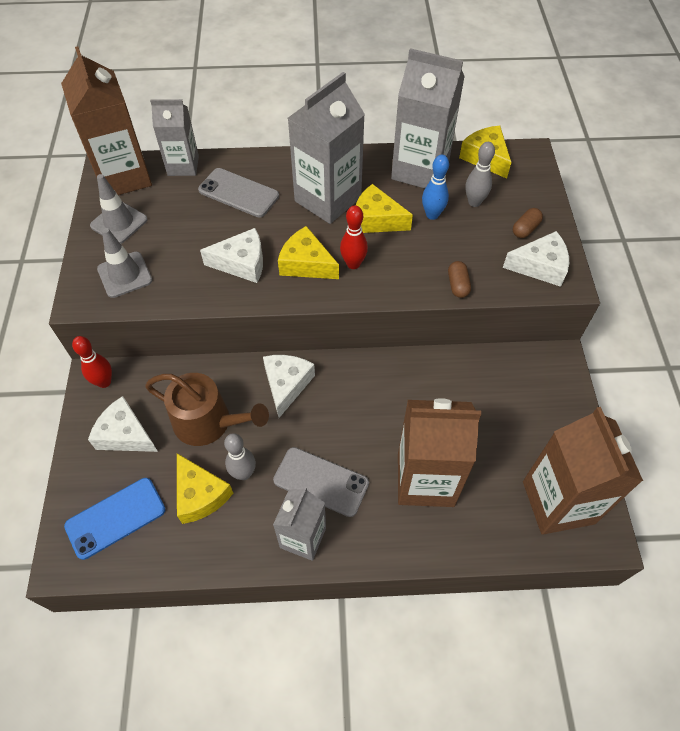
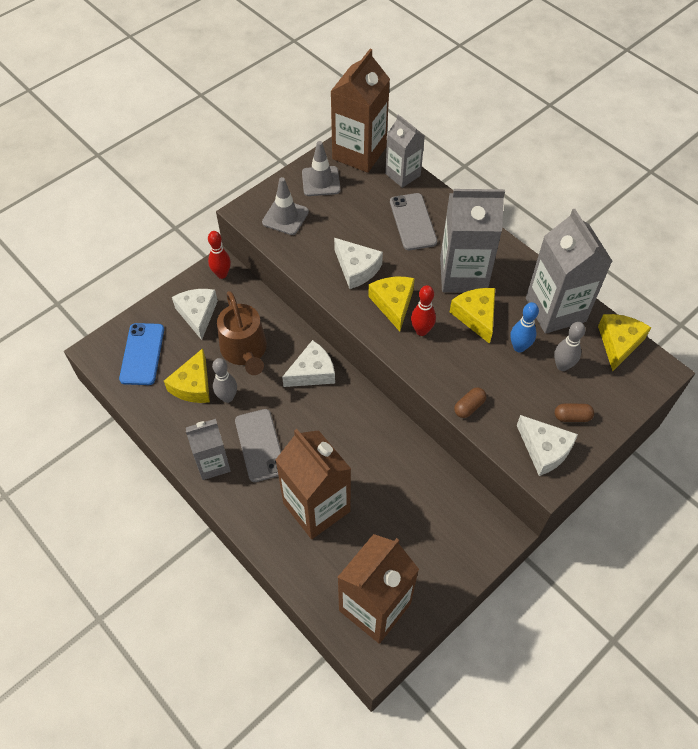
camera: 50 degrees right, 0 degrees up
blue phone [64,478,165,560] -> blue phone turned 75 degrees clockwise [119,323,164,385]

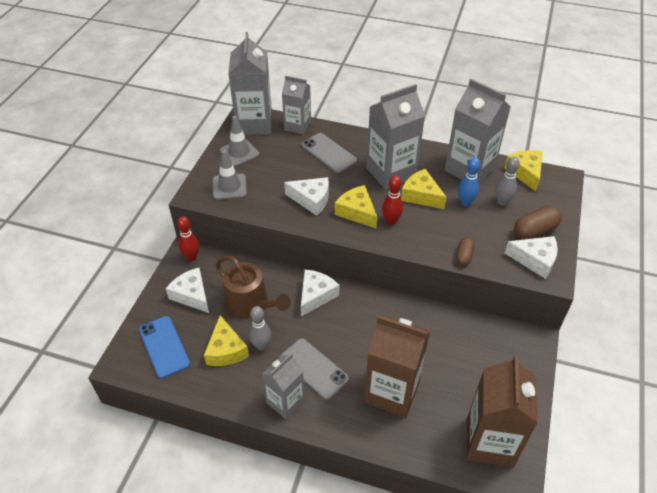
camera: 30 degrees left, 10 degrees down
brown carton [330,49,390,173] -> grey carton [228,32,272,135]
brown capsule [555,403,594,422] -> brown capsule [514,206,562,240], size x1.67

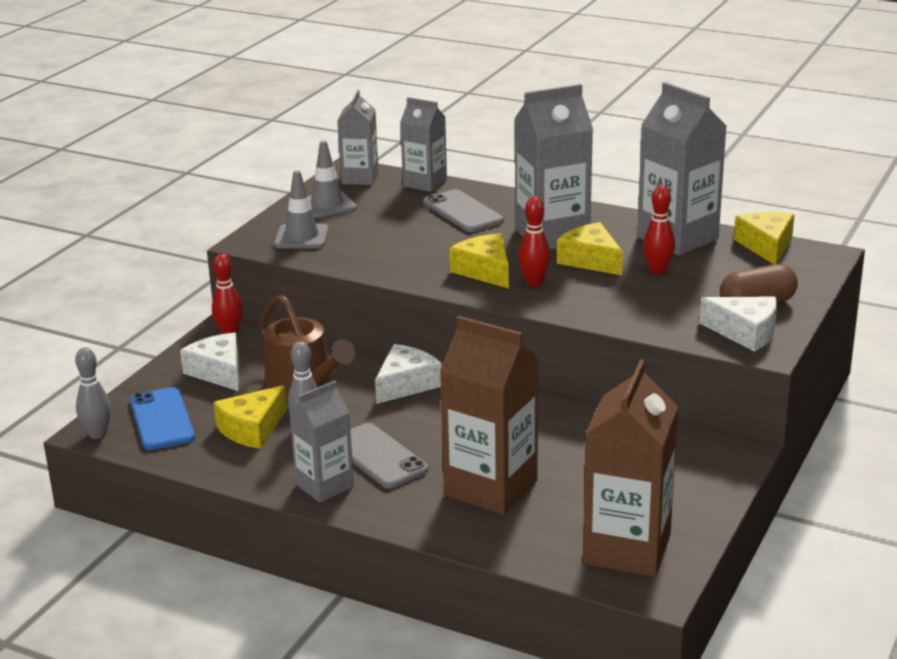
camera: 10 degrees right, 20 degrees down
yellow cheese [204,315,249,366] -> yellow cheese turned 45 degrees clockwise [213,385,287,449]
grey carton [228,32,272,135] -> grey carton [337,90,379,185], size x0.62
white cheese [284,177,329,216] -> none
brown capsule [456,238,474,265] -> none
blue bowling pin [458,157,480,206] -> red bowling pin [643,185,675,274]
grey bowling pin [496,156,520,206] -> grey bowling pin moved to [75,347,111,439]

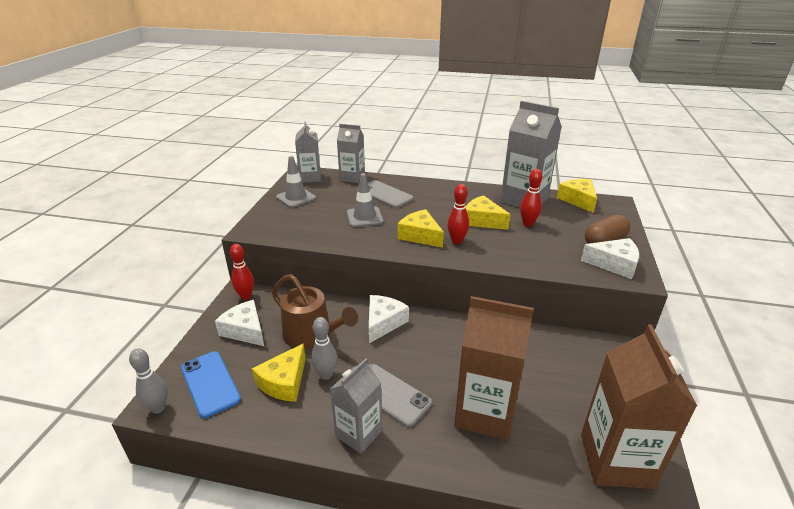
camera: 15 degrees left, 5 degrees up
grey traffic cone [274,171,329,249] -> grey traffic cone moved to [347,173,383,227]
grey carton [515,84,593,250] -> none

